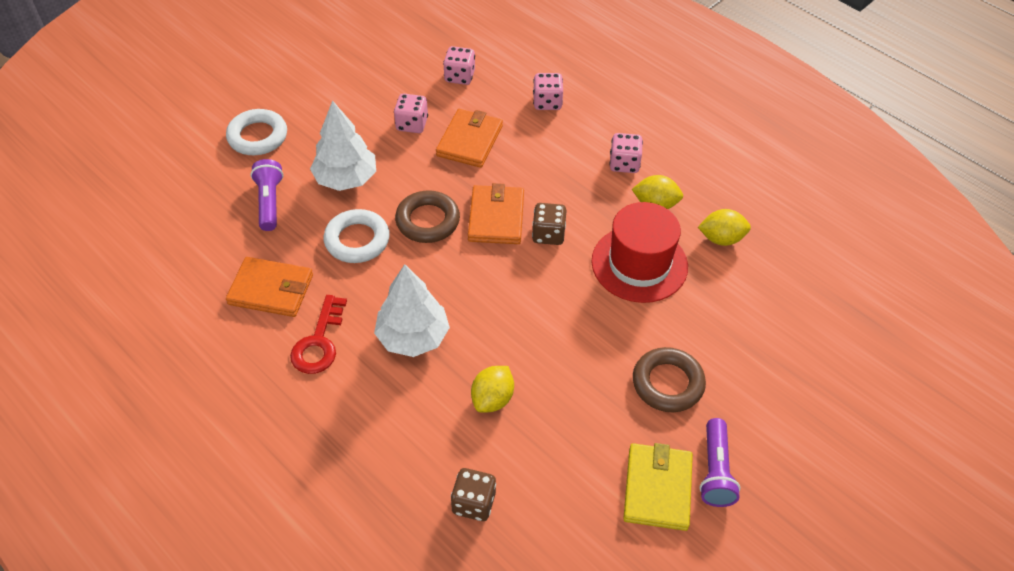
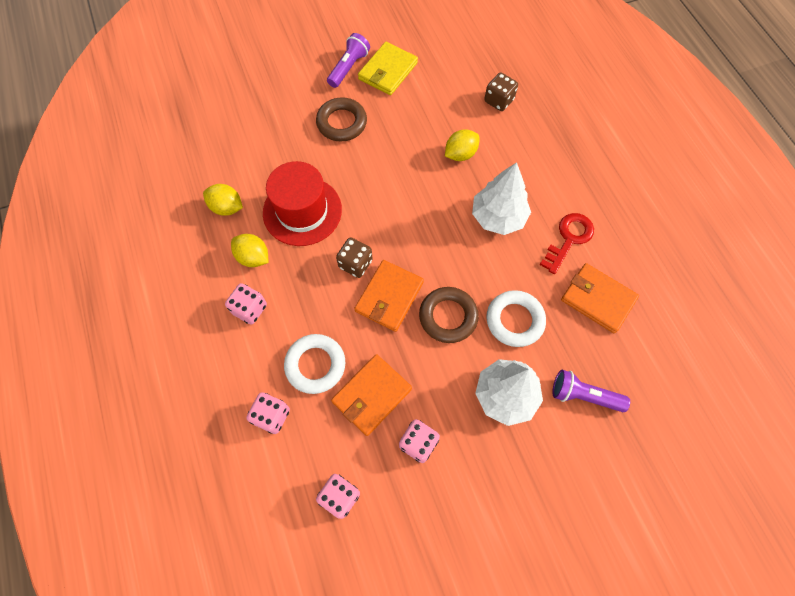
camera: 155 degrees left, 15 degrees up
white ring [226,109,287,155] -> white ring moved to [284,334,345,394]
purple flashlight [250,159,283,231] -> purple flashlight turned 90 degrees clockwise [552,370,630,412]

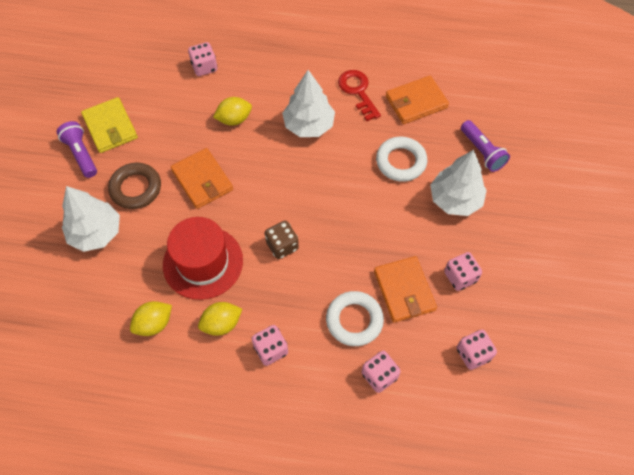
camera: 60 degrees left, 5 degrees down
orange wallet [354,260,424,332] -> orange wallet moved to [171,148,233,209]
brown ring [419,287,479,343] -> none
yellow lemon [445,129,480,161] -> yellow lemon turned 75 degrees clockwise [213,97,252,126]
brown dice [484,73,518,111] -> pink dice [188,42,217,76]
purple flashlight [552,370,630,412] -> purple flashlight turned 75 degrees counterclockwise [461,120,510,172]
none -> white tree [62,186,120,252]

